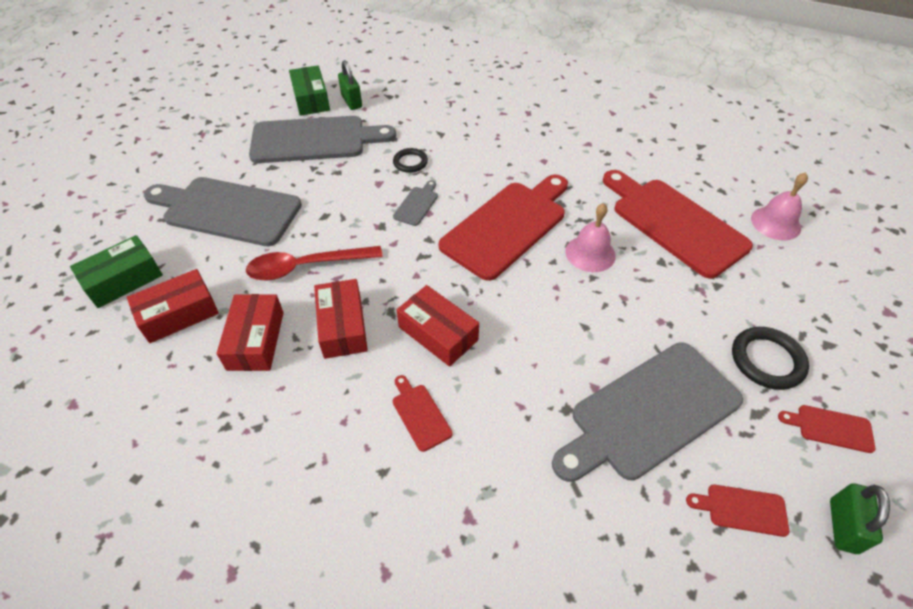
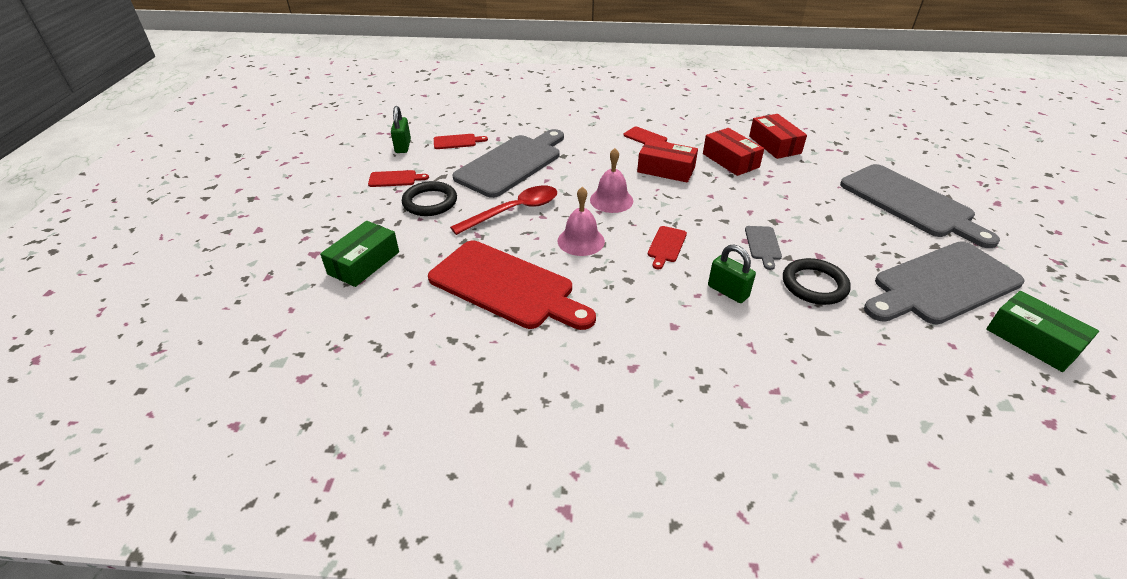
camera: 160 degrees right, 10 degrees down
green box [70,235,163,308] -> green box moved to [320,221,399,287]
red box [127,269,219,343] -> none
grey cutting board [144,177,302,246] -> grey cutting board turned 60 degrees clockwise [840,164,1000,248]
red spoon [246,246,383,281] -> red spoon moved to [450,186,557,235]
green padlock [338,60,362,110] -> green padlock moved to [708,244,756,303]
black ring [393,148,428,173] -> black ring [783,258,851,305], size x1.56
red cutting board [439,174,568,281] -> red cutting board [647,226,687,269], size x0.41
pink bell [751,172,808,240] -> pink bell moved to [590,148,633,213]

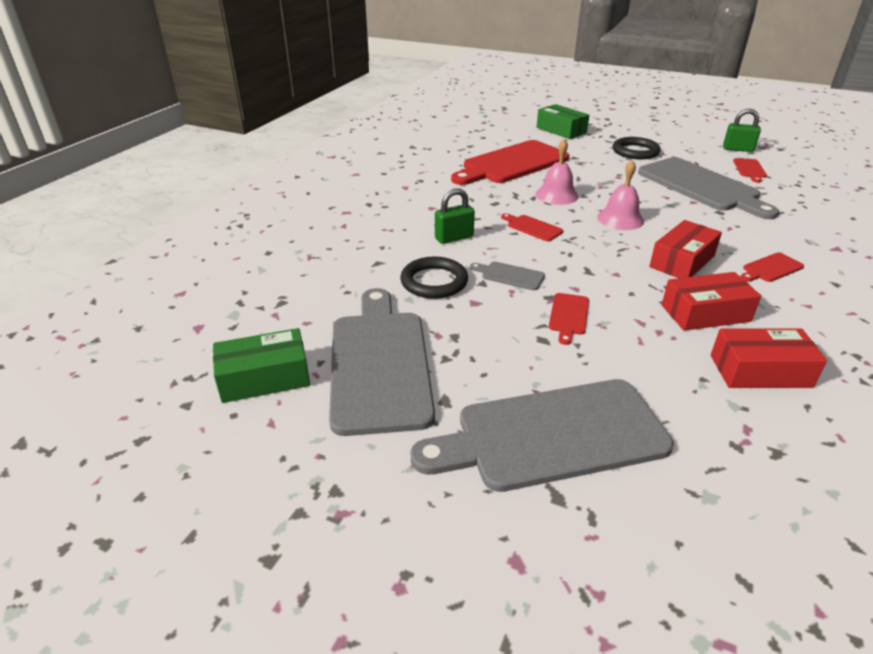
camera: 110 degrees right, 5 degrees down
red cutting board [368,170,429,187] -> red cutting board moved to [549,293,589,345]
red spoon [450,186,557,235] -> none

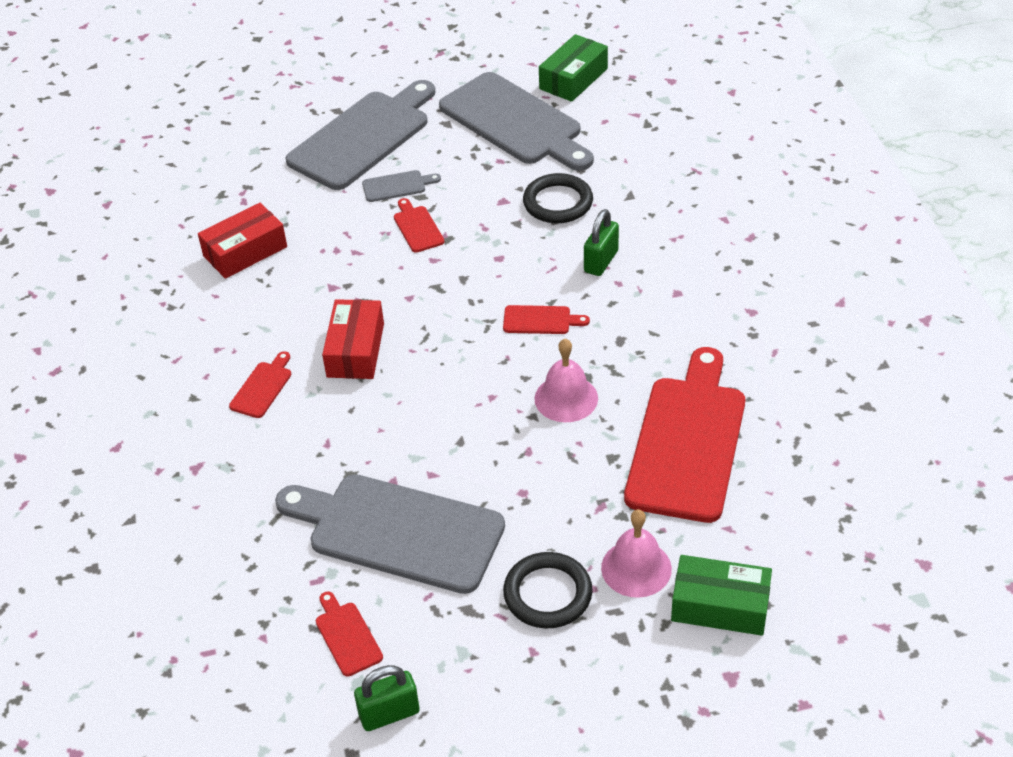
camera: 145 degrees right, 10 degrees up
grey cutting board [470,262,545,290] -> grey cutting board moved to [362,170,441,202]
pink bell [597,160,644,230] -> pink bell moved to [601,509,672,598]
red box [662,272,761,331] -> none

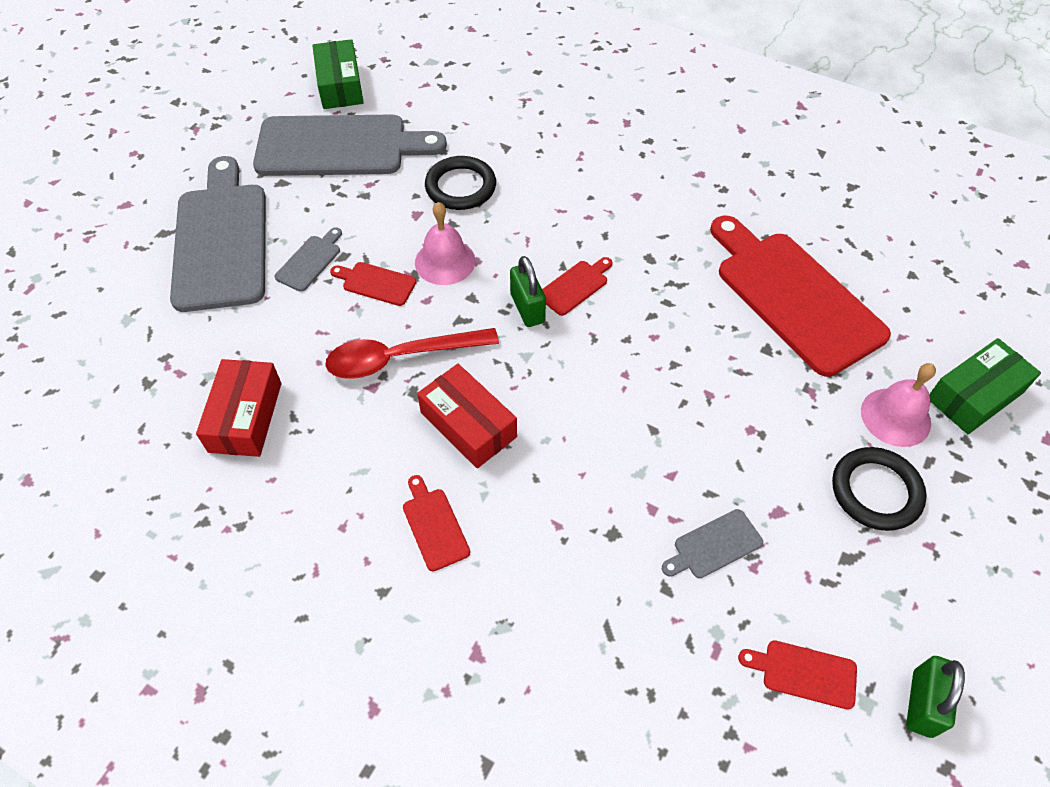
camera: 50 degrees left, 10 degrees up
grey cutting board [275,474,505,594] -> grey cutting board [662,509,763,578], size x0.41
pink bell [535,339,598,422] -> pink bell moved to [415,202,476,285]
green padlock [584,209,619,276] -> green padlock moved to [510,256,546,327]
none -> red spoon [325,328,499,379]

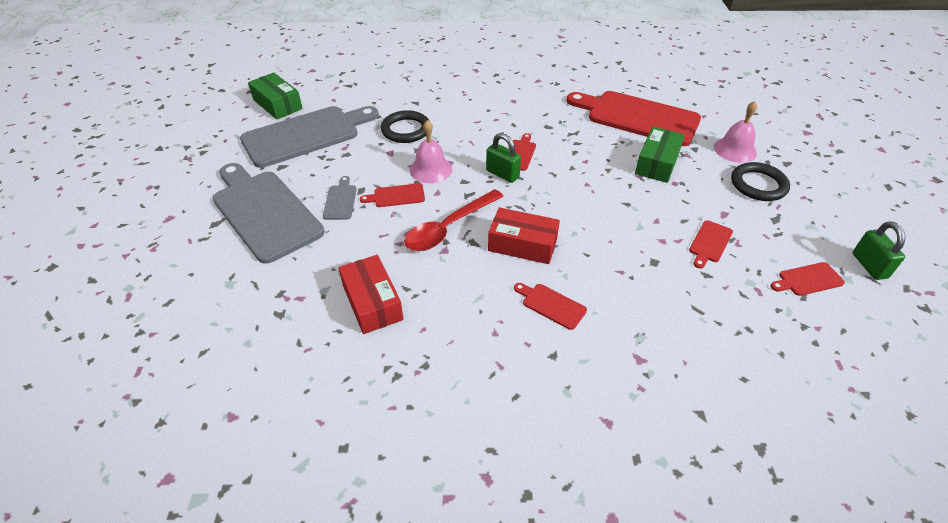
camera: 30 degrees left, 10 degrees down
grey cutting board [662,509,763,578] -> red cutting board [689,220,733,269]
green box [929,338,1041,434] -> green box moved to [635,127,685,183]

